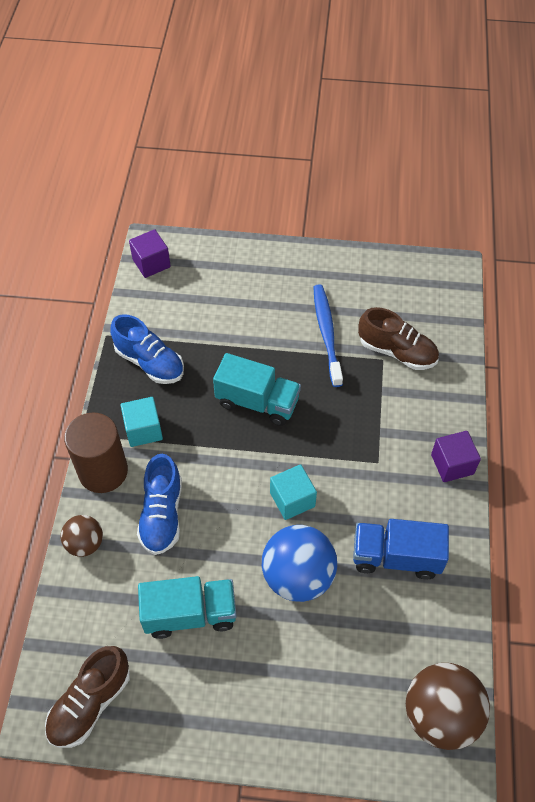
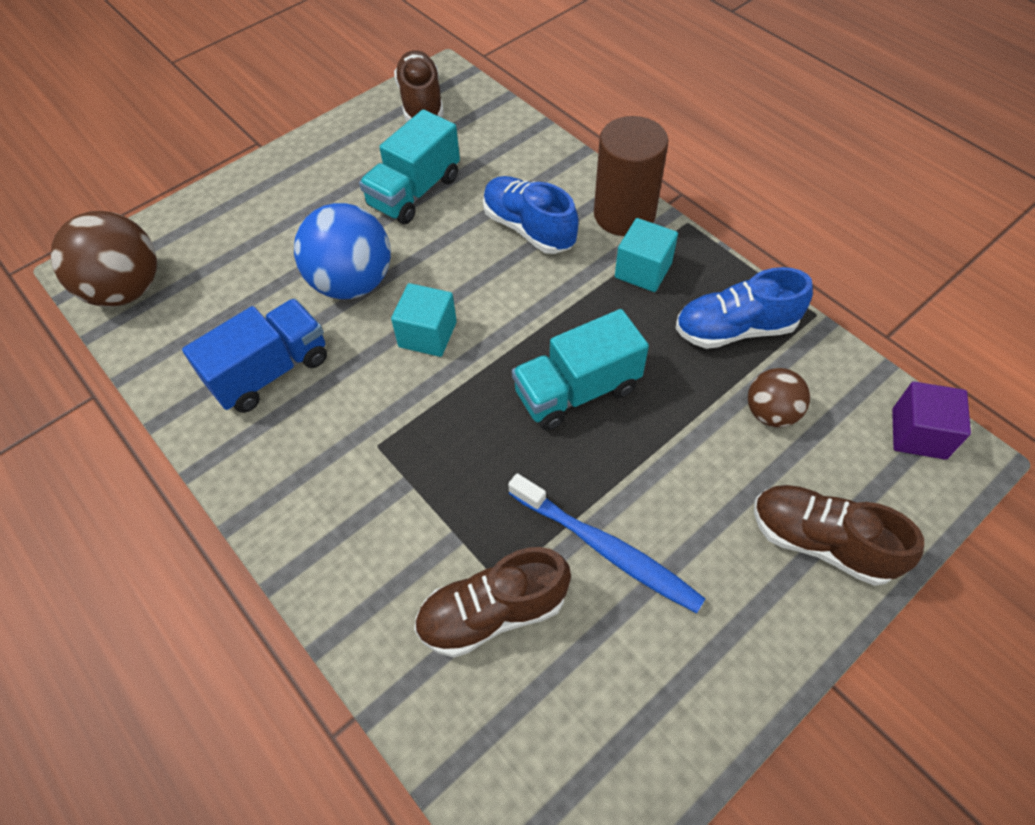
camera: 135 degrees right, 0 degrees up
brown ball [61,515,103,557] -> brown ball moved to [748,368,810,427]
purple cube [431,431,481,482] -> none
none -> brown shoe [754,485,924,586]

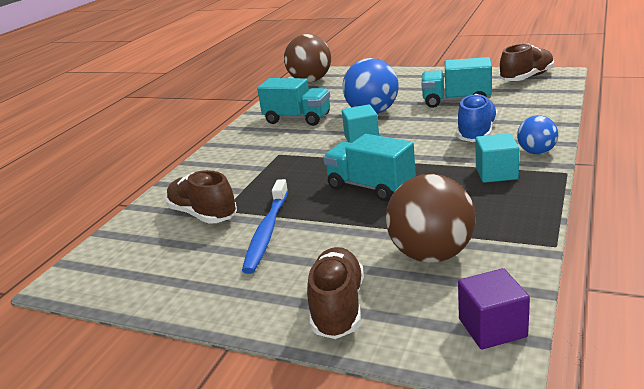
camera: 65 degrees right, 30 degrees down
blue truck [182,299,327,413] -> turquoise truck [257,78,330,126]
brown cylinder [594,116,668,236] -> blue ball [517,115,558,154]
blue shoe [675,267,813,349] -> none
brown ball [748,368,810,427] -> brown ball [386,174,476,263], size x1.77

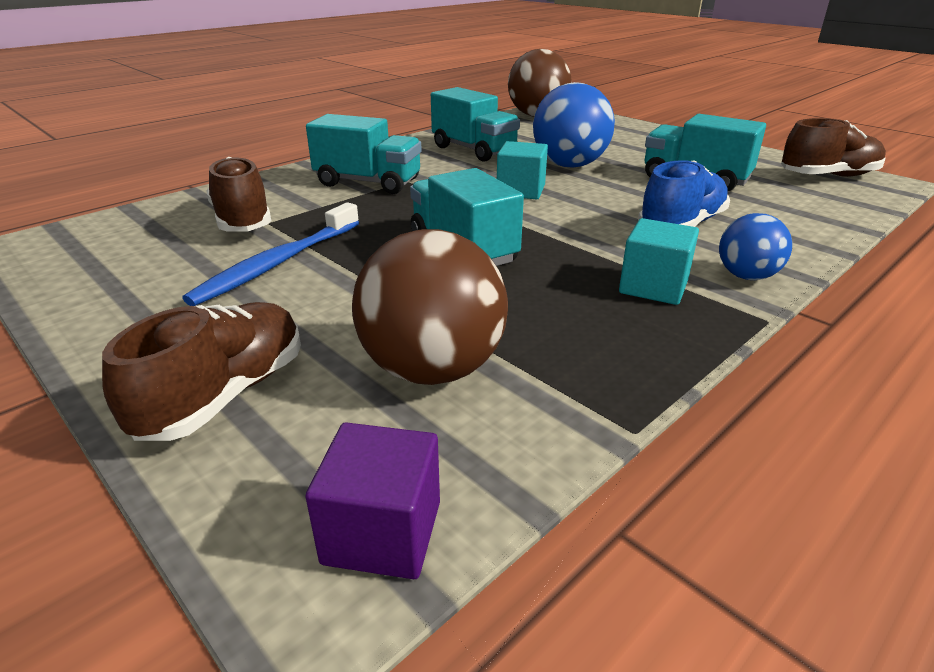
camera: 20 degrees right, 5 degrees up
none -> turquoise truck [306,114,422,194]

